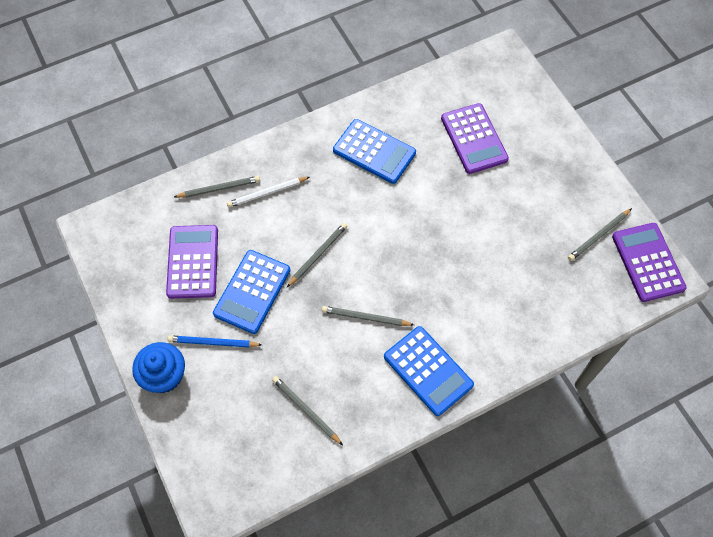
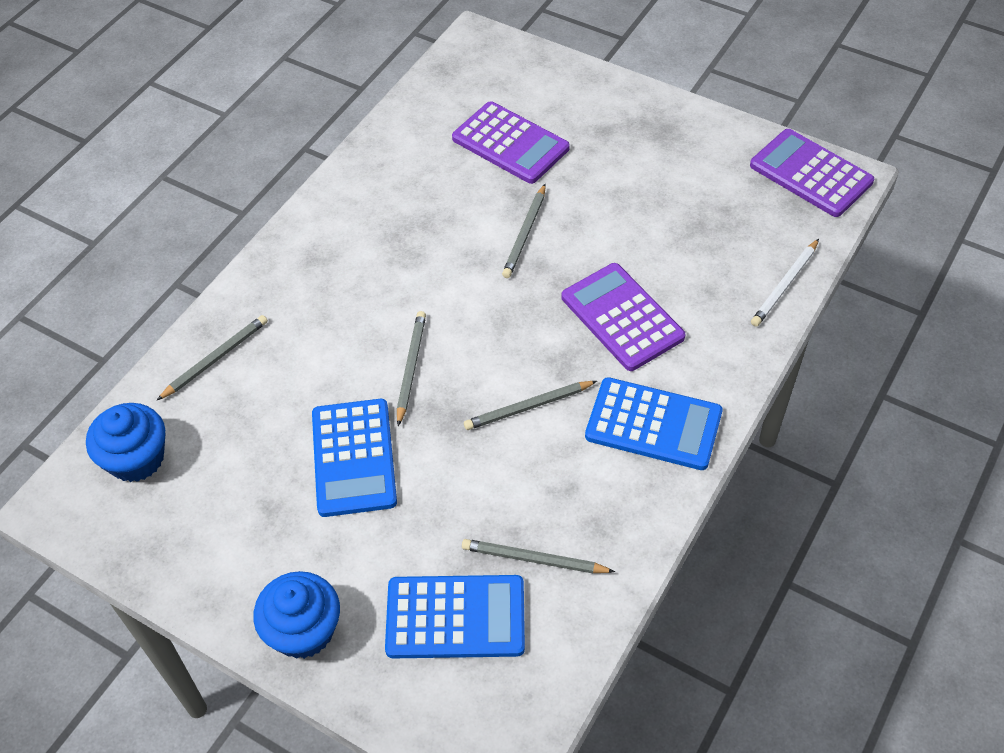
camera: 30 degrees left, 10 degrees down
purple calculator [166,225,218,299] -> purple calculator moved to [562,263,685,371]
blue pencil [168,335,262,348] -> none
white pencil [227,177,310,208] -> white pencil moved to [751,239,819,327]
blue calculator [333,119,416,184] -> blue calculator moved to [385,575,525,658]
grey pencil [568,208,632,261] -> grey pencil moved to [502,184,546,278]
none -> blue cupcake [86,403,166,482]

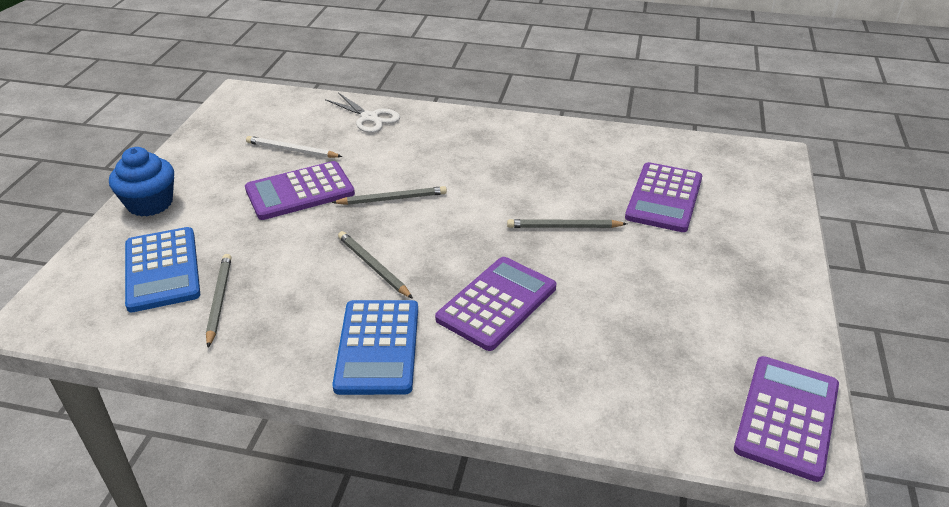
camera: 70 degrees right, 15 degrees down
blue cupcake [86,403,166,482] -> none
grey pencil [157,315,268,400] -> white scissors [325,93,400,133]
blue calculator [312,399,397,517] -> purple calculator [245,161,355,220]
white pencil [751,239,819,327] -> white pencil moved to [246,136,343,158]

